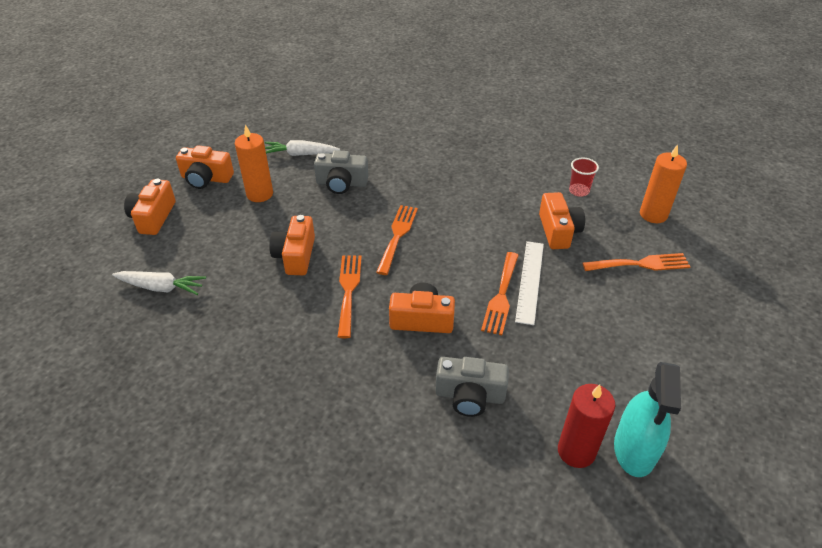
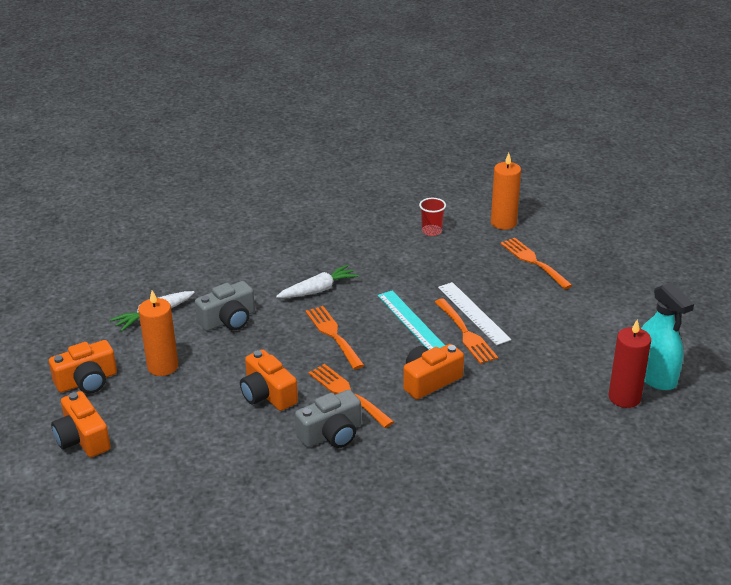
camera: 40 degrees left, 10 degrees down
white carrot [112,271,206,295] -> white carrot moved to [276,265,359,298]
grey camera [435,357,509,417] -> grey camera moved to [295,390,361,448]
orange camera [539,192,585,249] -> none
orange fork [583,253,691,271] -> orange fork turned 75 degrees counterclockwise [500,238,573,289]
none -> turquoise ruler [378,290,445,350]

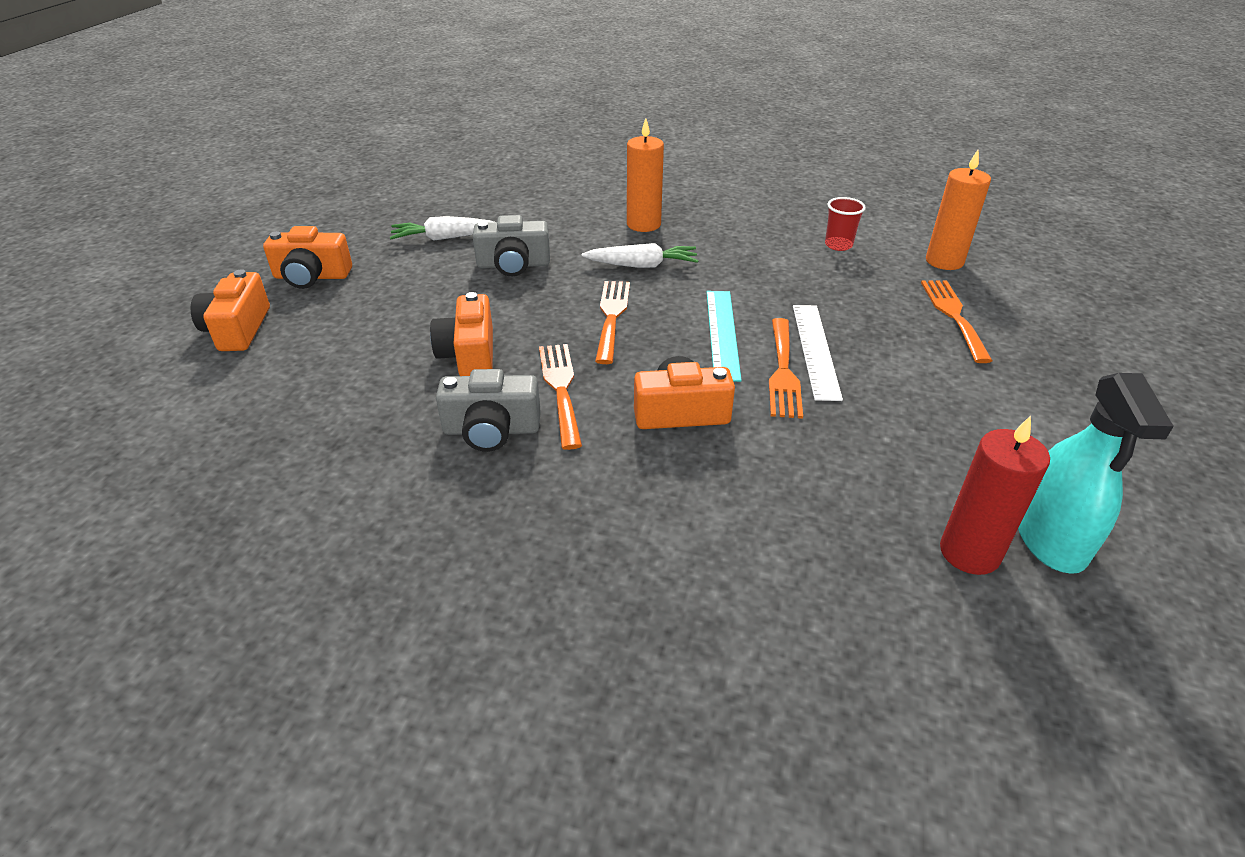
camera: 30 degrees right, 5 degrees up
orange candle [138,290,178,376] -> orange candle moved to [627,118,664,232]

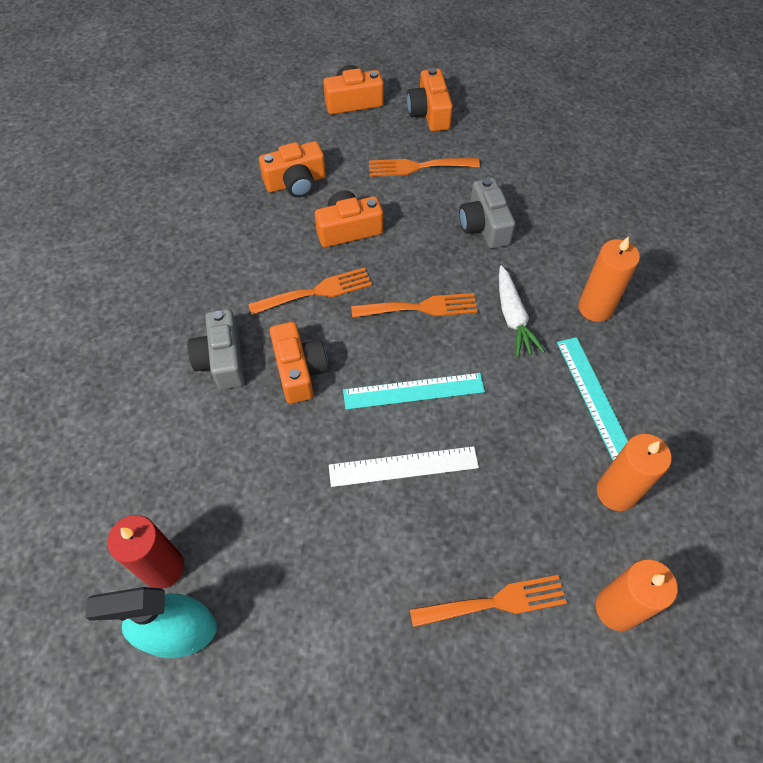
camera: 80 degrees right, 20 degrees up
white carrot [390,216,494,241] -> none
grey camera [436,369,541,452] -> grey camera moved to [187,309,244,390]
orange fork [769,318,803,419] -> orange fork moved to [369,158,480,177]
red cup [825,197,866,251] -> orange candle [597,434,671,511]
none -> orange camera [259,141,326,198]
none -> turquoise ruler [557,337,628,461]

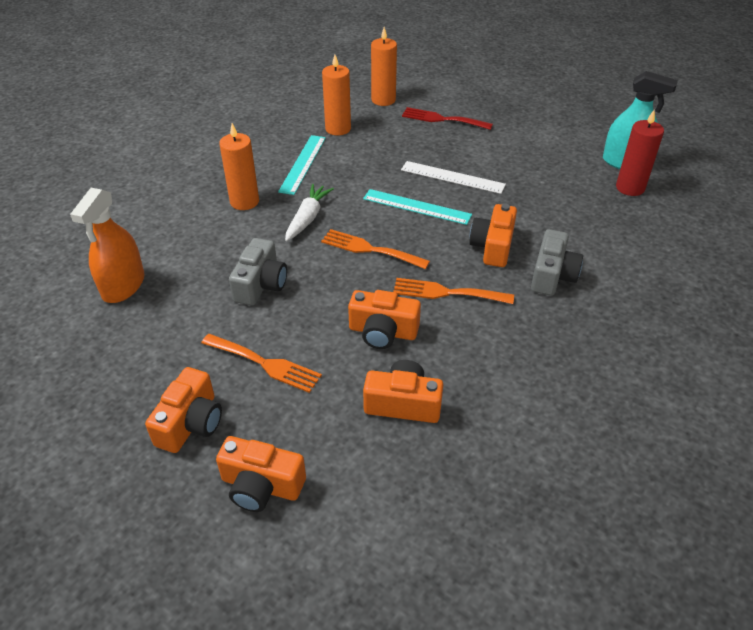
camera: 150 degrees left, 15 degrees down
orange fork [410,575,567,628] -> red fork [402,107,493,130]
none -> orange spray bottle [70,188,145,303]

